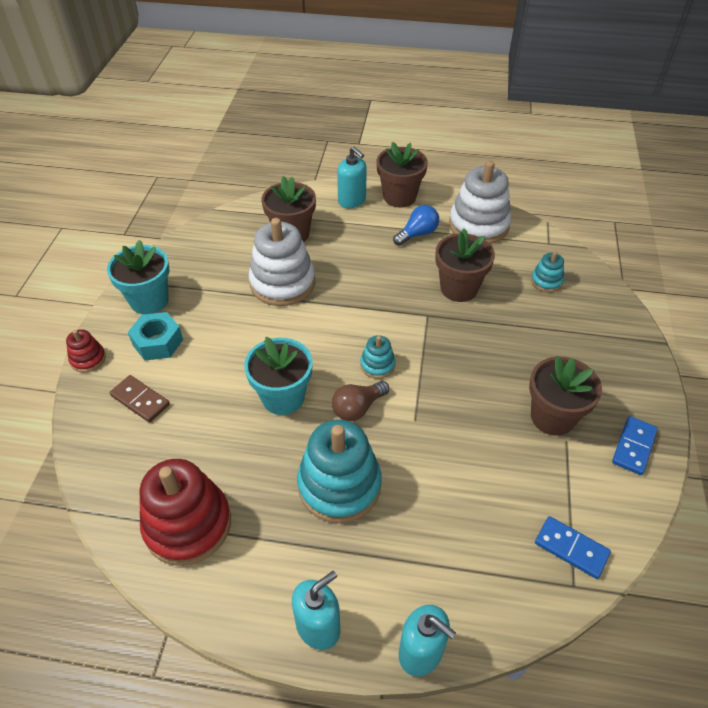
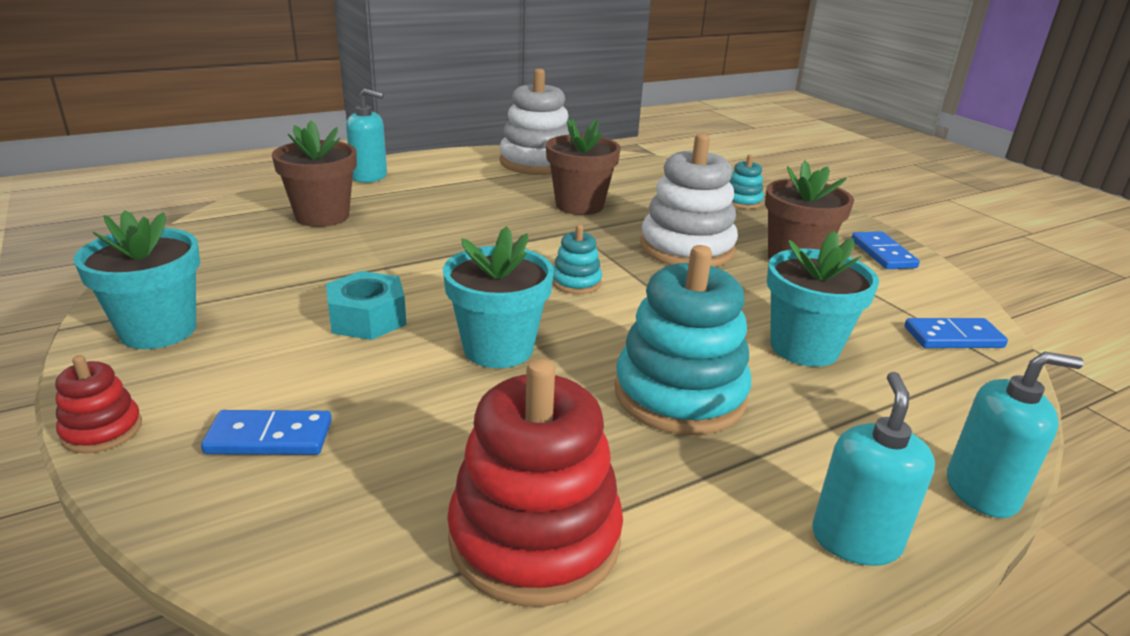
camera: 40 degrees left, 20 degrees down
brown domino [110,375,170,423] -> blue domino [201,410,332,455]
turquoise nut [128,312,183,361] -> turquoise nut moved to [326,271,407,340]
white stacking toy [248,218,315,306] -> white stacking toy moved to [640,133,738,267]
brown light bulb [332,381,389,421] -> none
brown flower pot [377,142,428,207] -> none
blue light bulb [393,205,439,246] -> none
turquoise stacking toy [531,251,564,292] -> turquoise stacking toy moved to [729,155,764,209]
none -> turquoise flower pot [767,231,879,367]

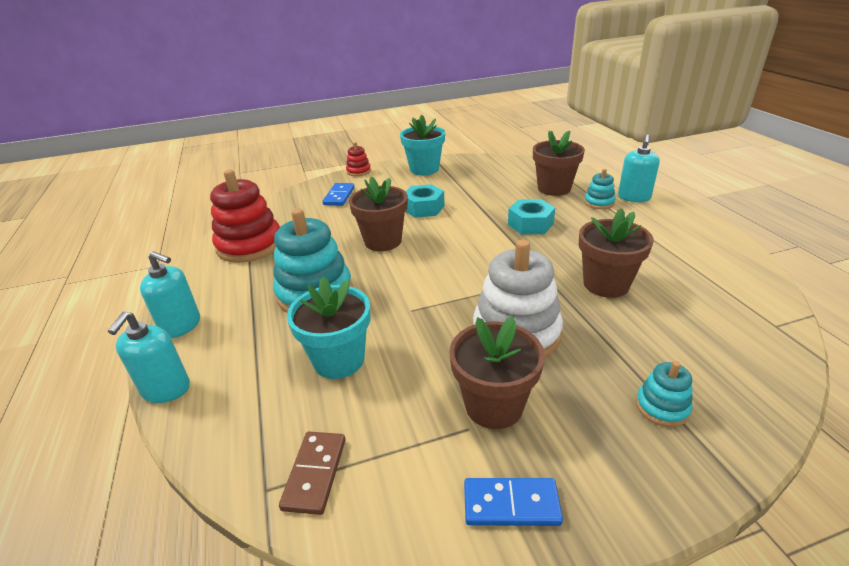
camera: 105 degrees right, 5 degrees up
turquoise flower pot [443,226,554,368] -> brown flower pot [349,176,408,251]
white stacking toy [499,68,570,175] -> none
turquoise stacking toy [552,225,602,294] -> turquoise stacking toy moved to [584,169,615,209]
blue domino [904,318,1008,348] -> brown domino [279,432,345,515]
none -> turquoise nut [508,199,555,234]

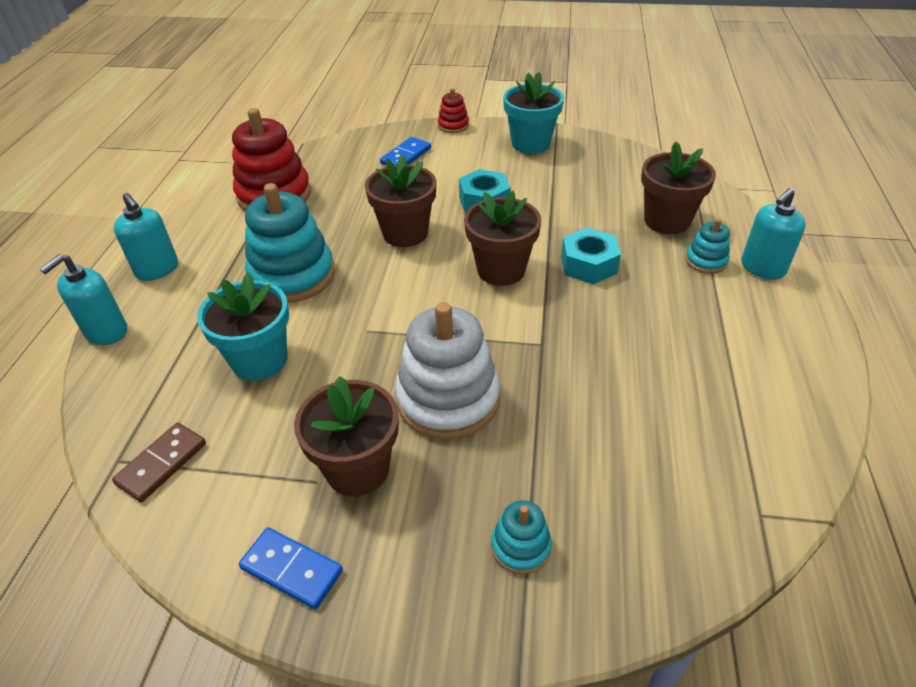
camera: 25 degrees right, 10 degrees up
brown flower pot [579,208,654,298] -> brown flower pot moved to [464,190,541,286]

